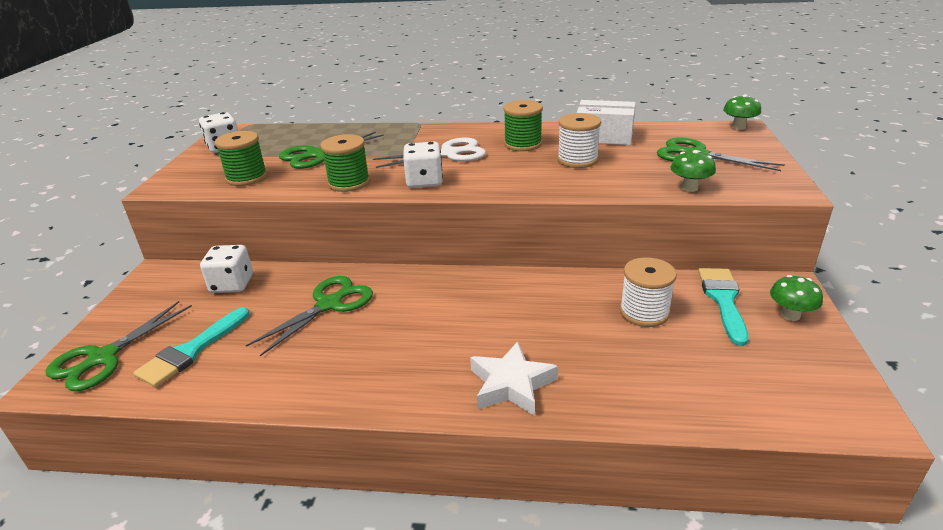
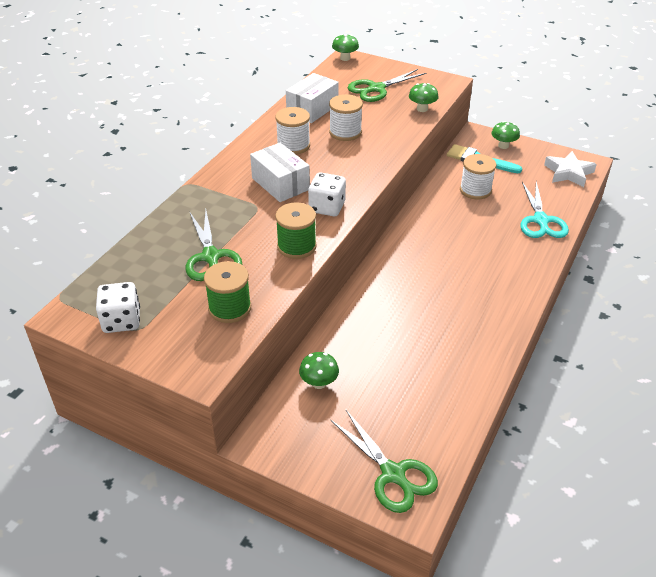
camera: 70 degrees left, 10 degrees up
turquoise brush [133,307,249,388] -> none
white dice [200,245,253,293] -> green mushroom [299,352,339,389]
green scissors [246,276,373,356] -> none
white scissors [373,138,486,168] -> white box [250,143,310,202]
white star [470,341,558,416] -> white star moved to [544,151,597,187]
green spool [503,100,543,151] -> white spool [275,107,310,154]
none -> turquoise scissors [521,181,569,238]

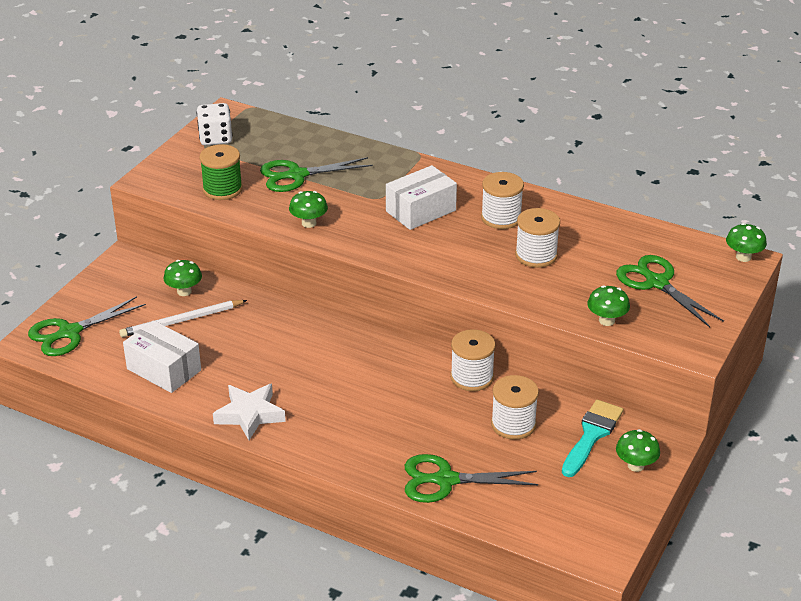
camera: 90 degrees right, 5 degrees down
green spool [275,202,317,259] -> green mushroom [289,191,328,228]
white box [286,73,339,123] -> white box moved to [123,320,201,393]
white dice [308,172,346,216] -> none
turquoise scissors [521,181,569,238] -> green scissors [405,454,538,503]
white star [544,151,597,187] -> white star moved to [213,384,286,440]
none -> white pencil [119,300,247,337]
none -> white spool [450,329,496,391]

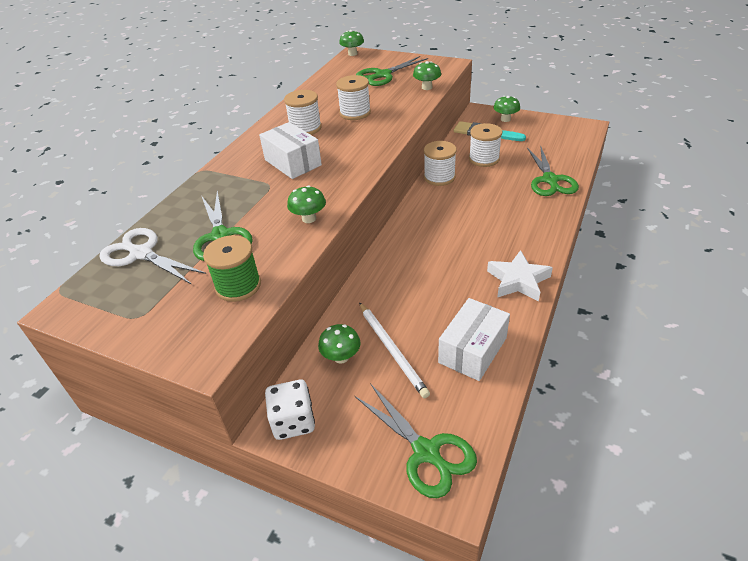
camera: 90 degrees left, 5 degrees up
white dice [197,103,233,146] -> white dice moved to [265,380,315,440]
none -> white scissors [100,228,206,285]

